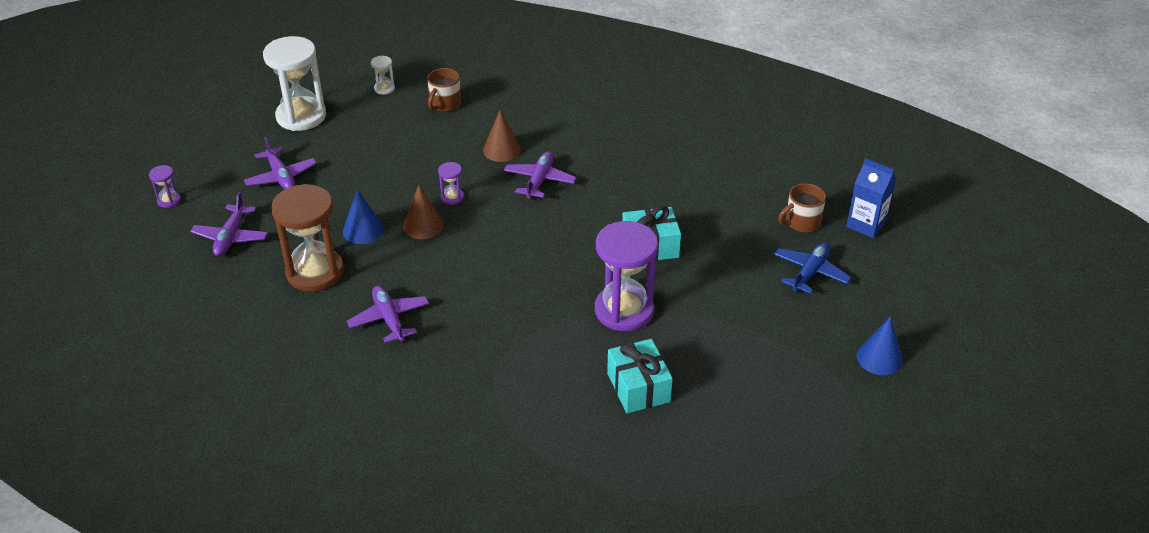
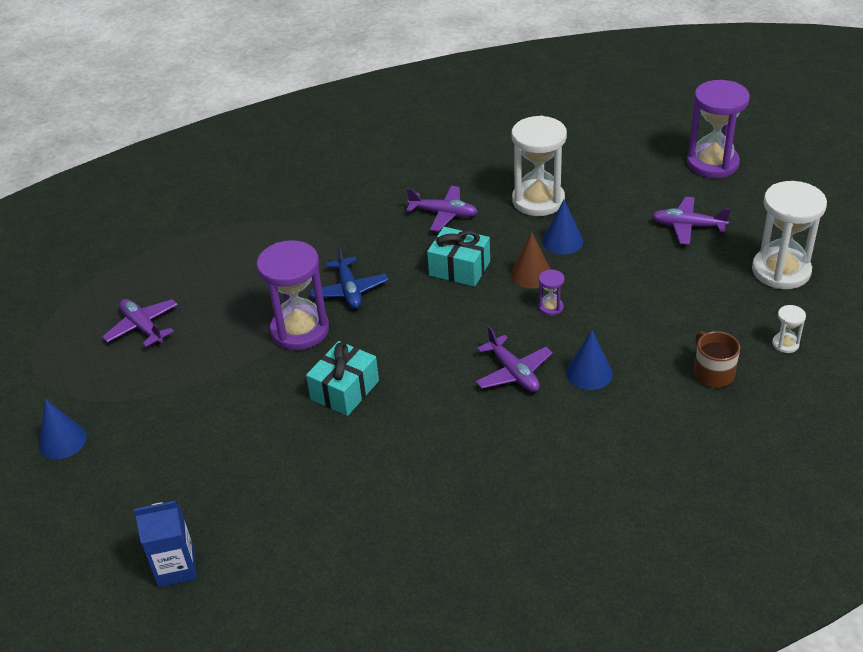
camera: 135 degrees right, 0 degrees up
purple hourglass [149,165,181,208] -> purple hourglass [687,80,750,178], size x2.33
purple plane [190,192,268,256] -> purple plane moved to [102,299,178,347]
brown hourglass [271,184,344,292] -> white hourglass [512,116,567,216]
brown cone [483,110,521,162] -> blue cone [566,330,613,390]
turquoise gift [607,339,673,413] -> turquoise gift moved to [427,227,490,287]
blue plane [774,242,851,294] -> blue plane moved to [310,245,388,309]
brown mug [778,183,826,232] -> none

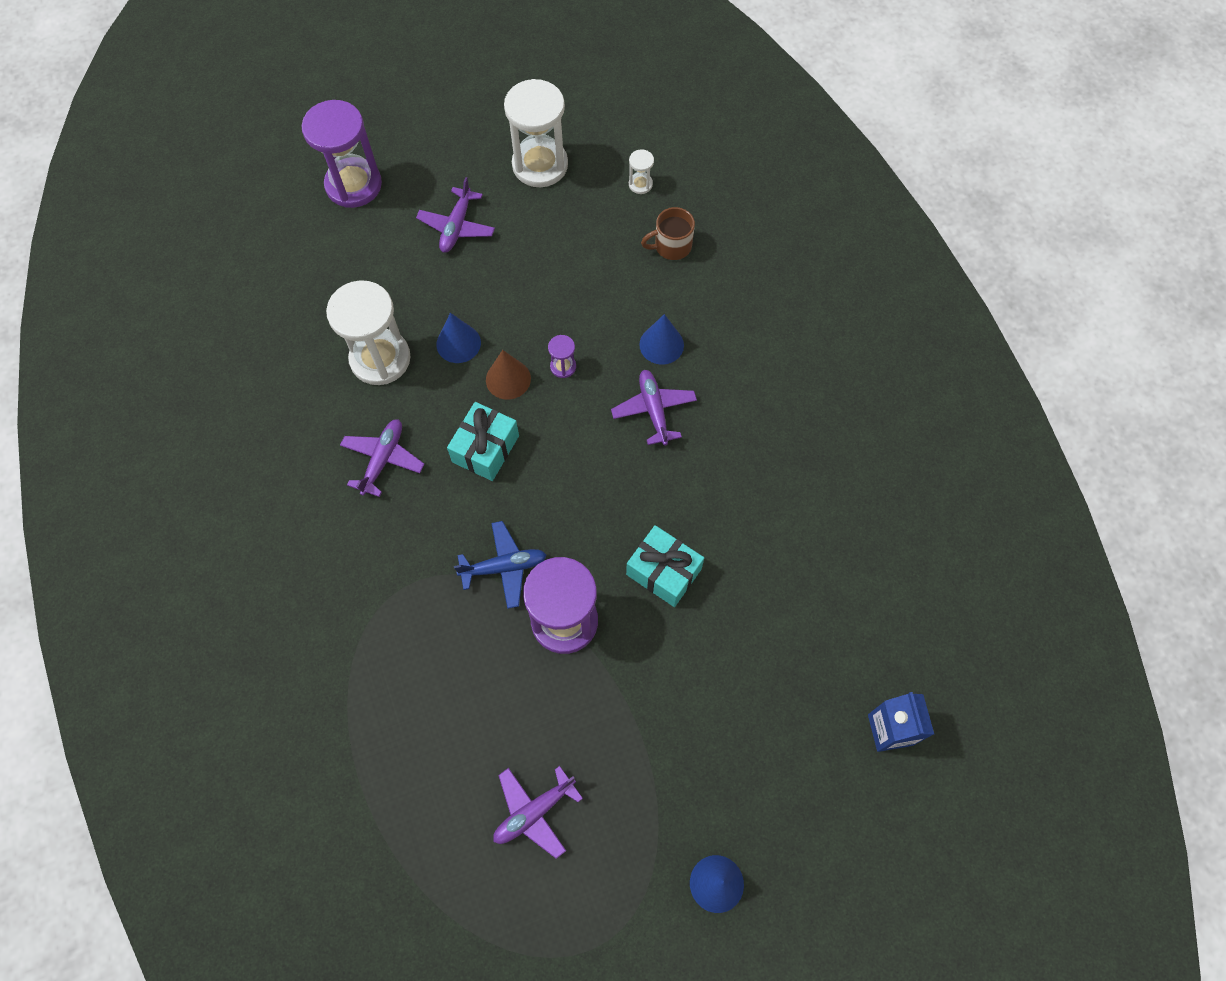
camera: 90 degrees left, 25 degrees up
purple plane [476,326,553,392] -> purple plane turned 75 degrees counterclockwise [611,370,697,446]

